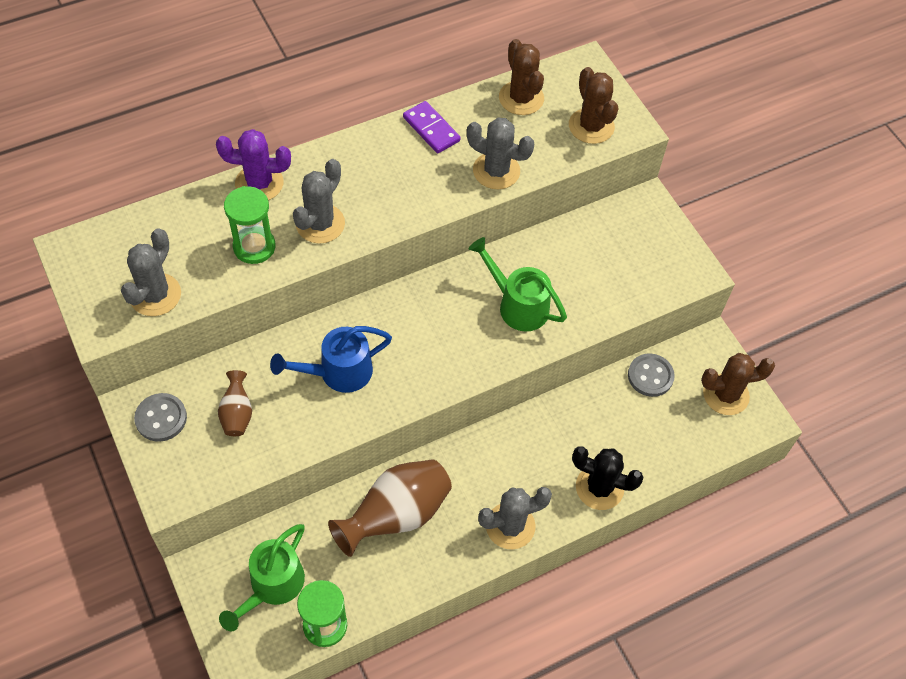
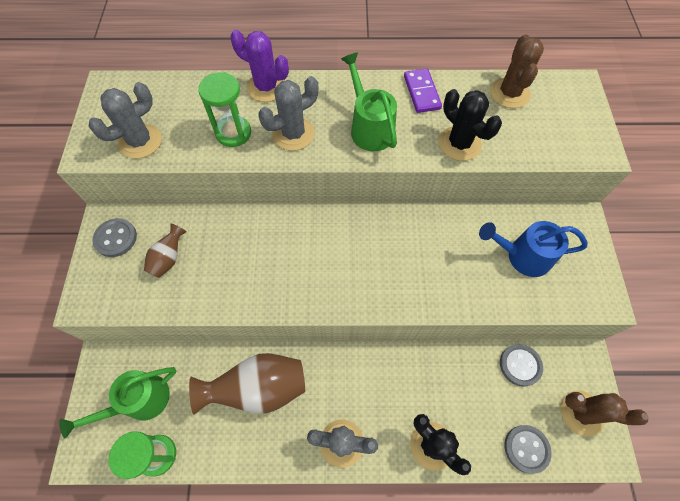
camera: 30 degrees right, 5 degrees up
blue watering can [270,326,392,393] -> blue watering can moved to [479,221,587,277]
grey cactus [467,118,534,189] -> black cactus [438,89,502,161]
green watering can [469,237,567,332] -> green watering can moved to [341,52,397,151]
brown cactus [569,67,618,144] -> none
none -> grey button [505,425,552,474]

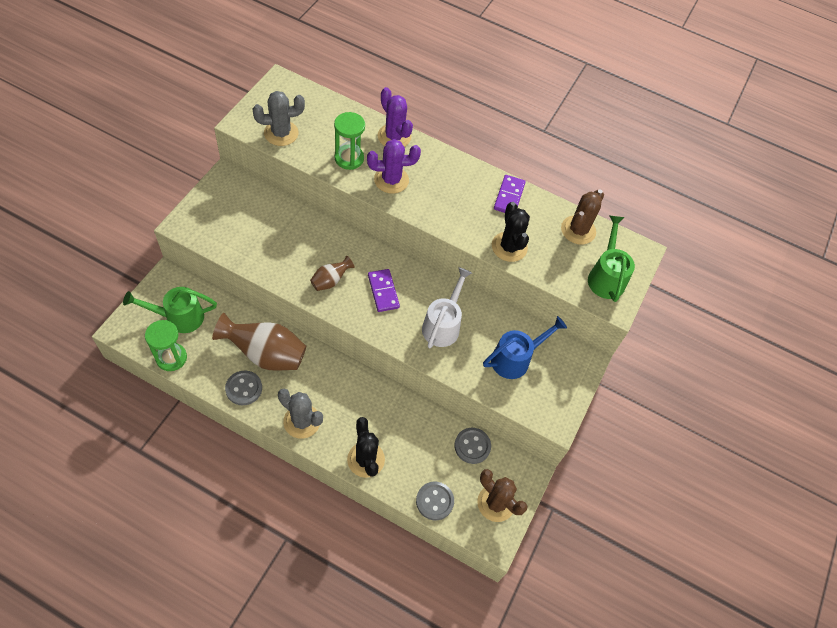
camera: 20 degrees right, 5 degrees down
grey button [92,218,137,257] -> grey button moved to [225,371,262,405]
brown vase [144,223,186,278] -> brown vase moved to [310,255,355,291]
grey cactus [258,76,318,151] -> purple cactus [367,139,421,194]
green watering can [341,52,397,151] -> green watering can moved to [588,216,635,302]
blue watering can [479,221,587,277] -> blue watering can turned 120 degrees clockwise [483,316,567,379]
none -> purple domino [368,269,400,312]
none -> white watering can [422,267,472,348]

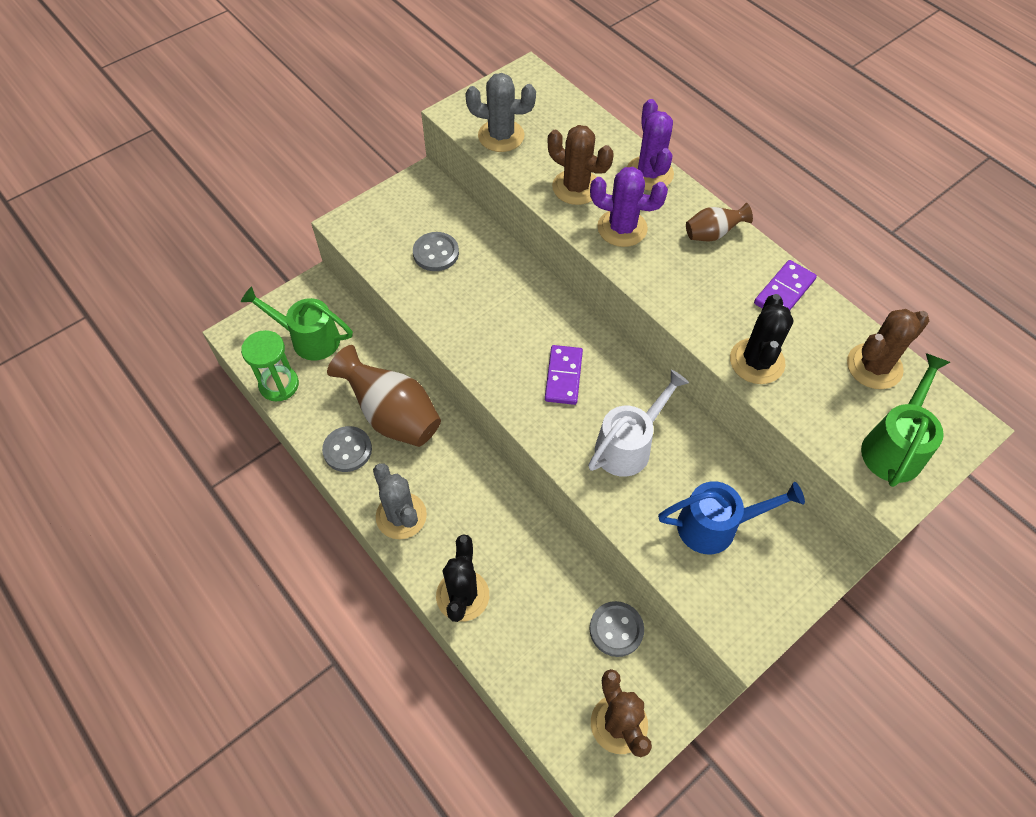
camera: 30 degrees right, 0 degrees up
brown vase [310,255,355,291] -> brown vase moved to [686,203,753,242]
green hourglass [334,112,365,170] -> brown cactus [548,125,614,205]
grey button [416,482,454,520] -> grey button moved to [413,232,459,271]

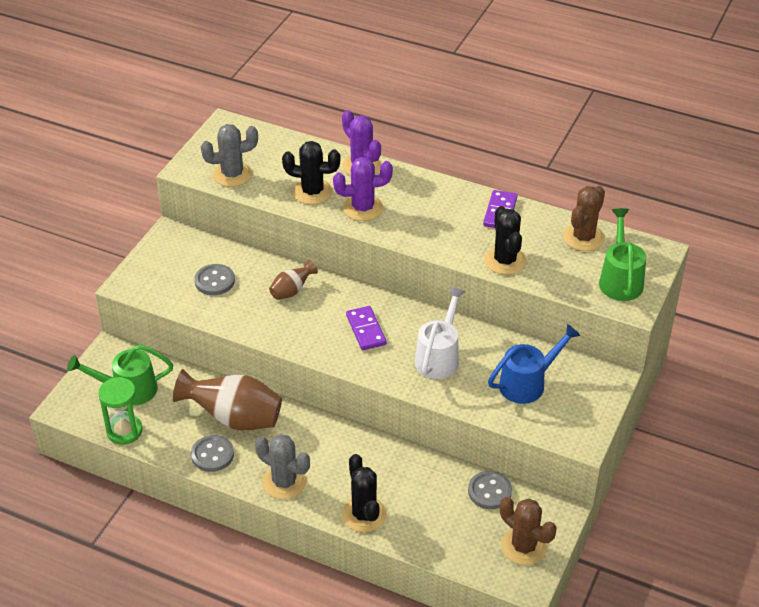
camera: 25 degrees left, 15 degrees down
brown cactus [548,125,614,205] -> black cactus [282,141,341,204]
brown vase [686,203,753,242] -> brown vase moved to [269,260,318,300]

